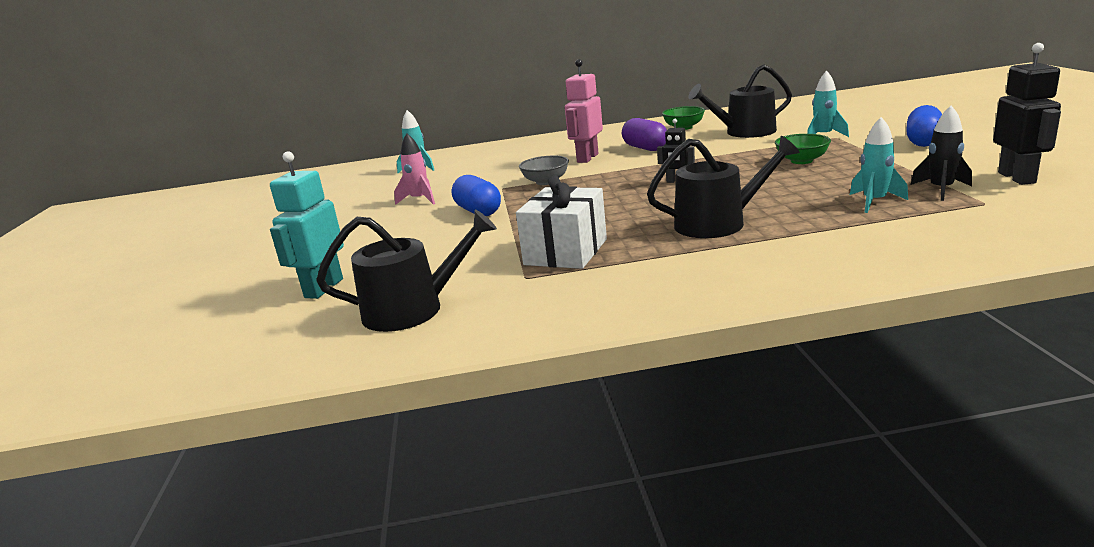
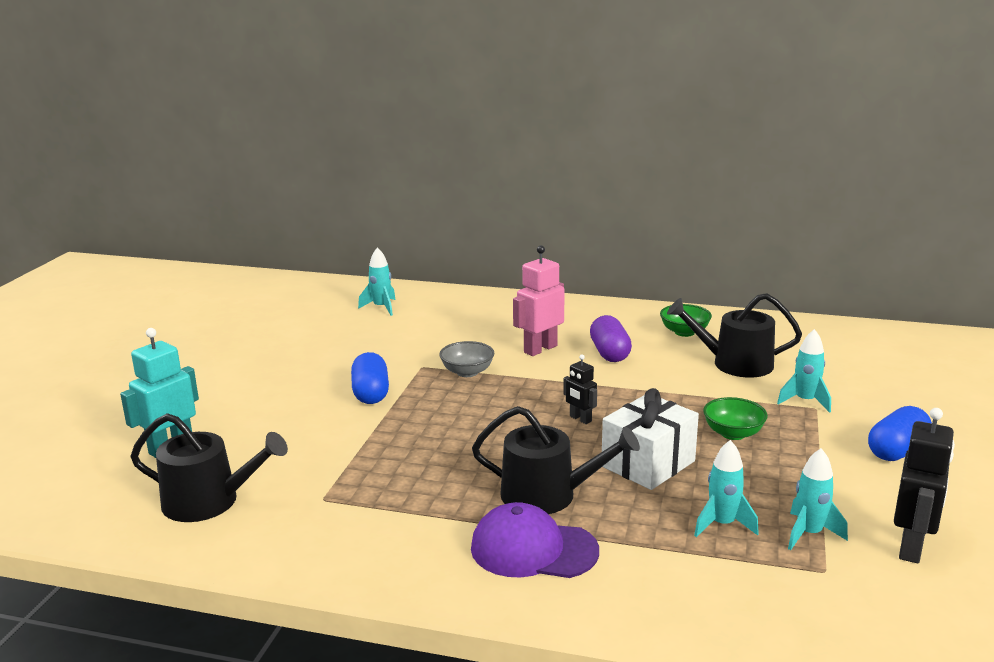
camera: 20 degrees right, 0 degrees up
pink rocket [394,133,435,205] -> none
white gift [516,175,607,269] -> white gift moved to [602,388,699,490]
black rocket [910,106,972,201] -> turquoise rocket [788,448,848,550]
none -> purple cap [471,502,599,578]

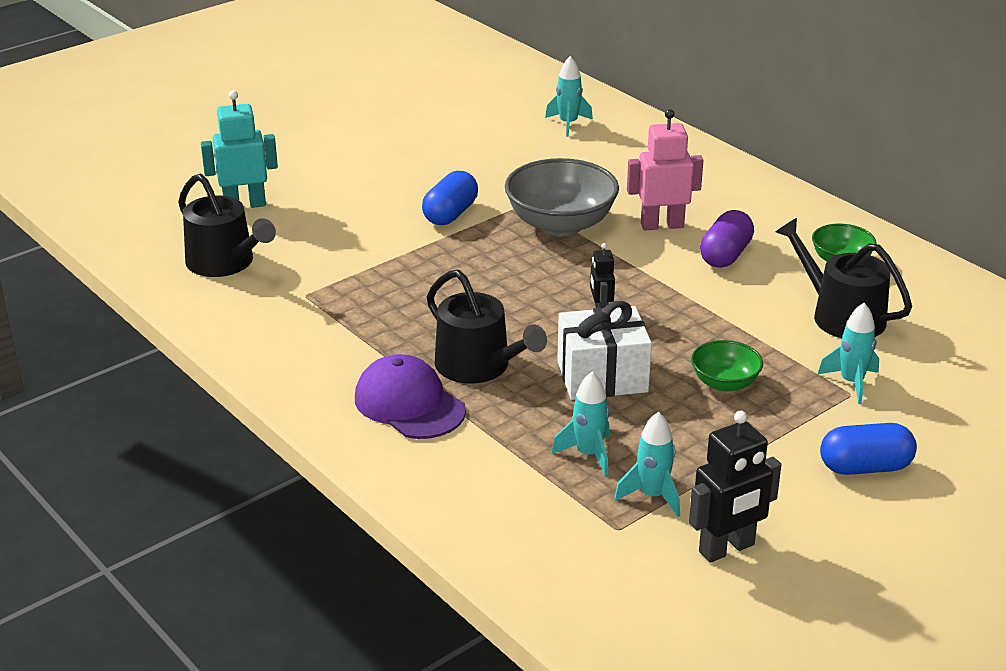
camera: 35 degrees right, 10 degrees up
grey bowl [439,341,494,377] -> grey bowl [505,158,619,236], size x1.85

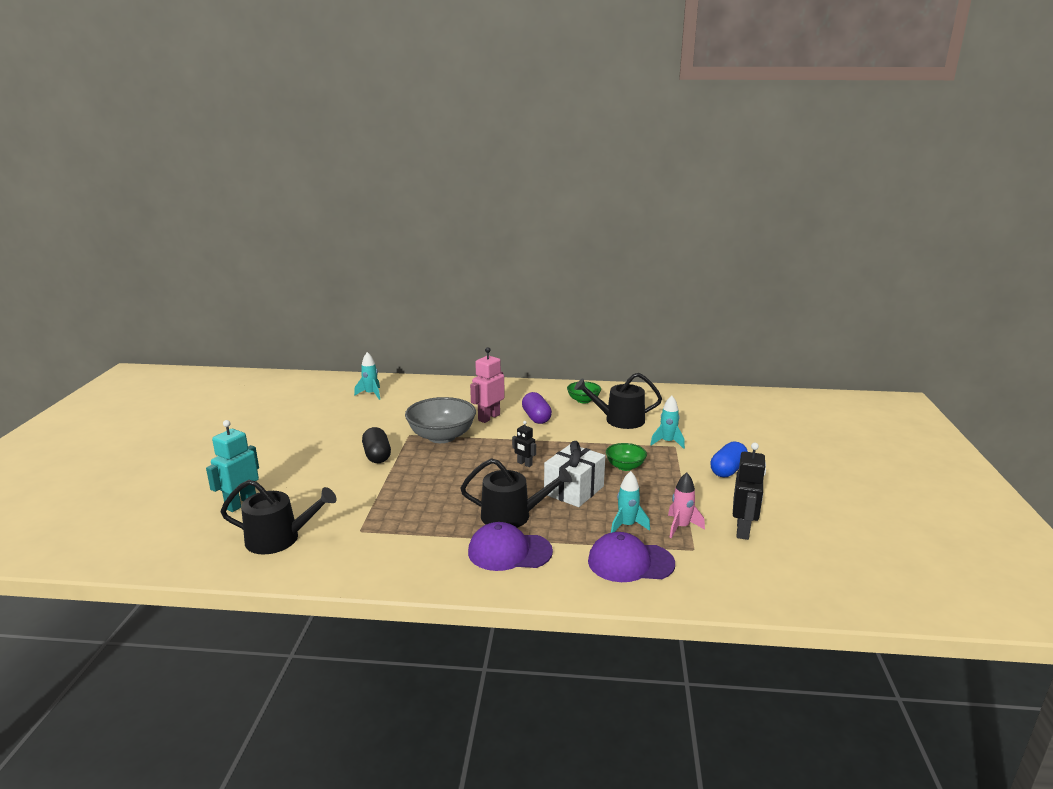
camera: 45 degrees left, 10 degrees down
blue capsule [422,171,478,225] -> black capsule [362,427,391,463]
turquoise rocket [614,412,680,517] -> pink rocket [668,473,705,538]
none -> purple cap [588,532,675,582]

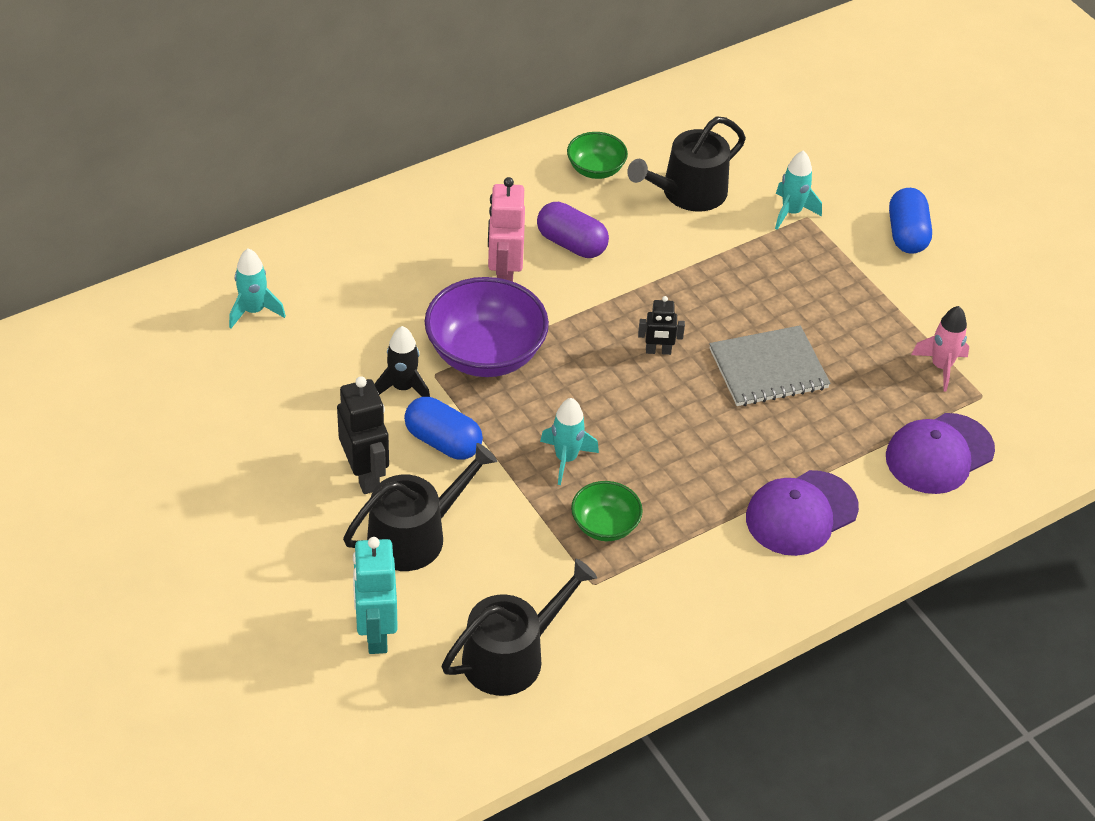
camera: 40 degrees left, 25 degrees up
black capsule [362,427,391,463] -> blue capsule [404,397,483,460]
grey bowl [405,397,476,443] -> purple bowl [425,277,549,377]
black watering can [460,458,572,528] -> black watering can moved to [343,443,497,571]
white gift [544,441,605,507] -> grey notebook [709,325,830,406]
green bowl [606,443,647,471] -> green bowl moved to [571,481,643,541]
turquoise rocket [611,471,650,533] -> turquoise rocket moved to [540,398,599,485]
black robot [733,443,766,540] -> black robot moved to [337,376,389,494]
none -> black rocket [374,326,430,397]

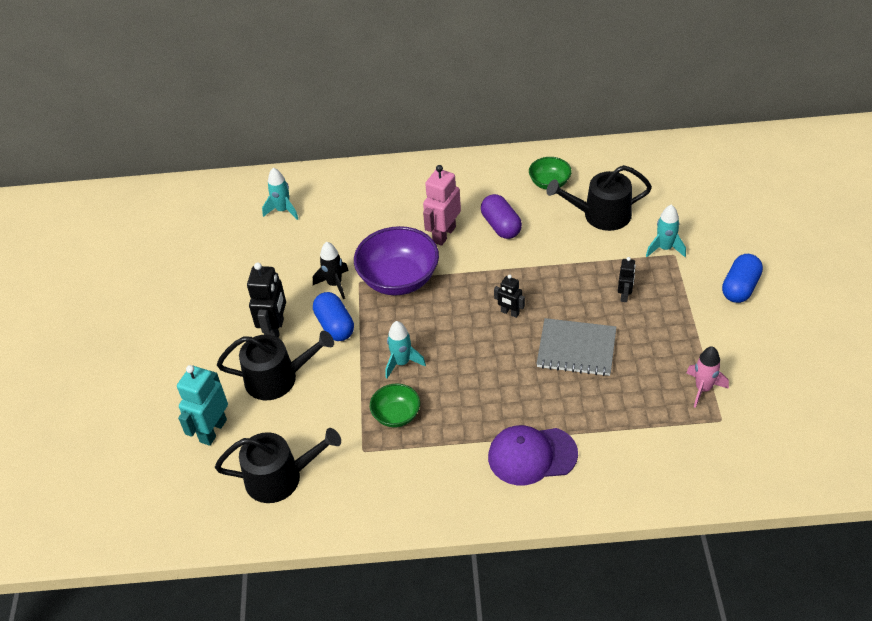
camera: 35 degrees right, 0 degrees up
purple cap [886,413,995,494] -> none
none -> black robot [618,257,636,302]

